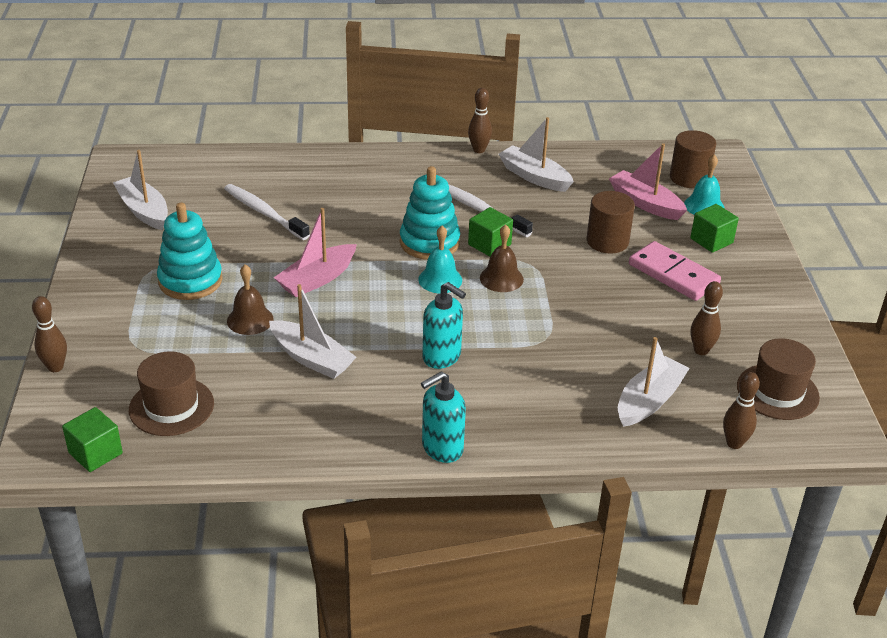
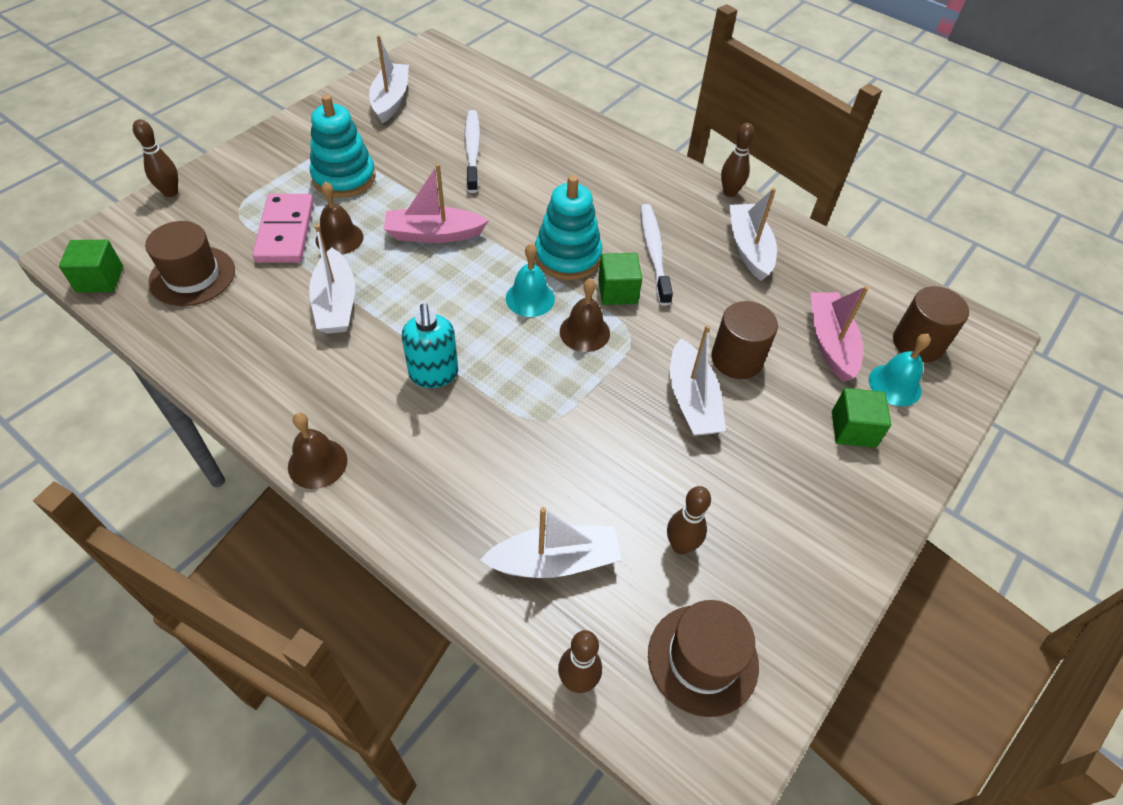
camera: 40 degrees right, 15 degrees up
turquoise soap dispenser [421,371,466,463] -> brown bell [288,413,347,489]
pink domino [629,241,721,301] -> pink domino moved to [253,194,314,263]
none -> white boat [670,325,726,436]

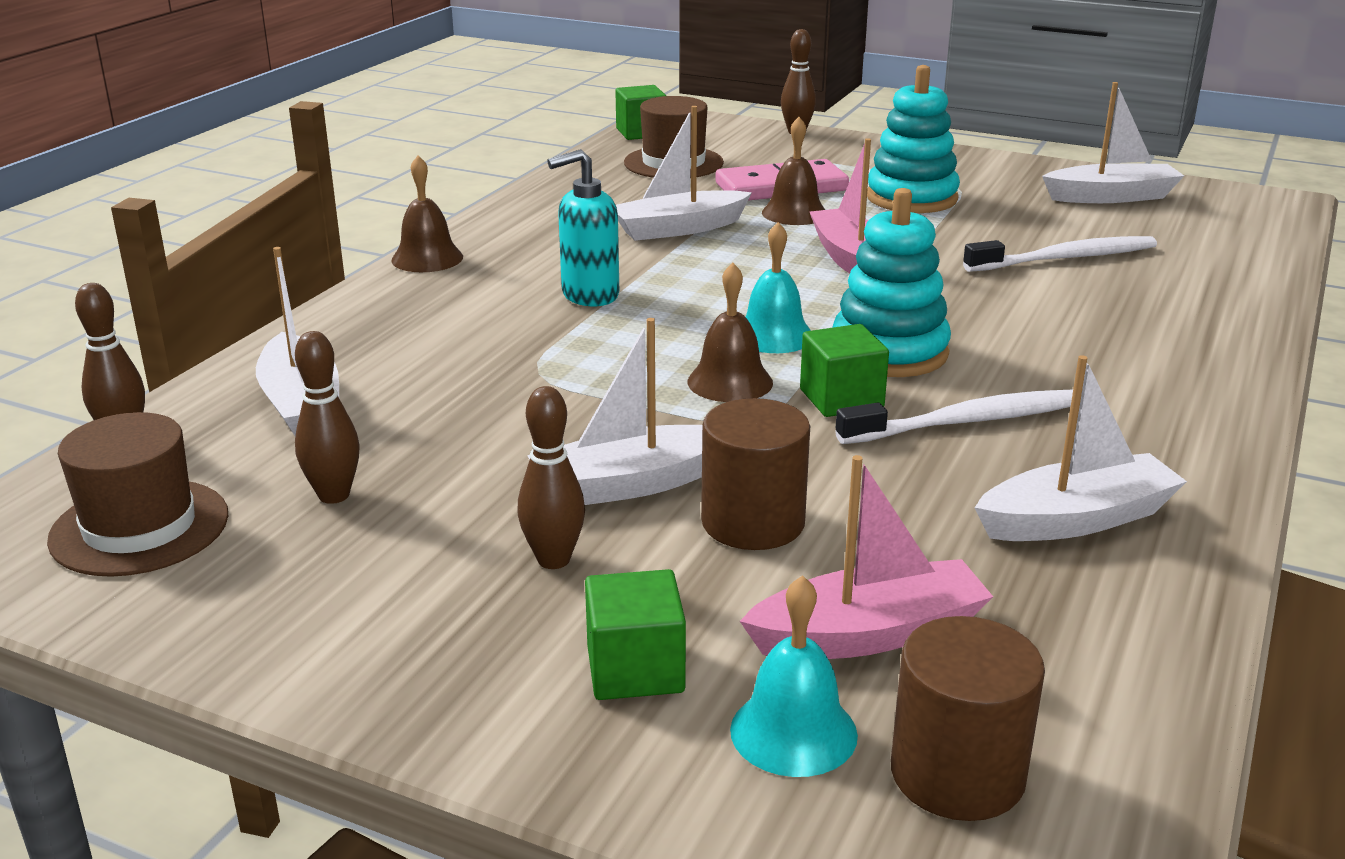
camera: 80 degrees right, 25 degrees down
brown bowling pin [721,123,754,197] -> brown bowling pin moved to [518,386,585,569]

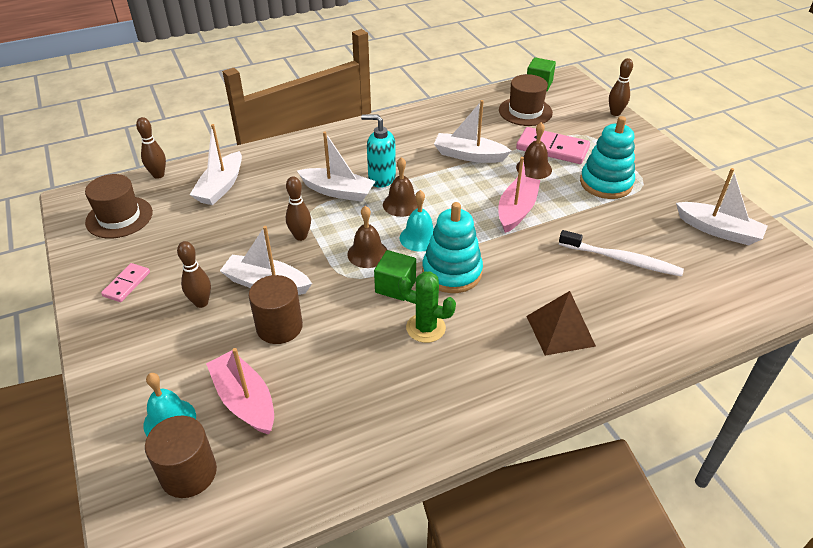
camera: 40 degrees right, 15 degrees up
brown bowling pin [295,331,359,504] -> brown bowling pin moved to [286,176,311,241]
brown bell [391,156,463,272] -> brown bell moved to [383,157,418,217]
green cube [585,569,686,700] -> none
pink boat [740,455,993,659] -> pink boat turned 150 degrees counterclockwise [206,348,274,435]
white toothbrush [835,389,1073,444] -> green cactus [398,271,456,343]
white boat [974,355,1187,541] -> white boat moved to [297,132,376,202]
none -> pink domino [101,263,150,302]
none -> brown pyramid [526,291,596,356]

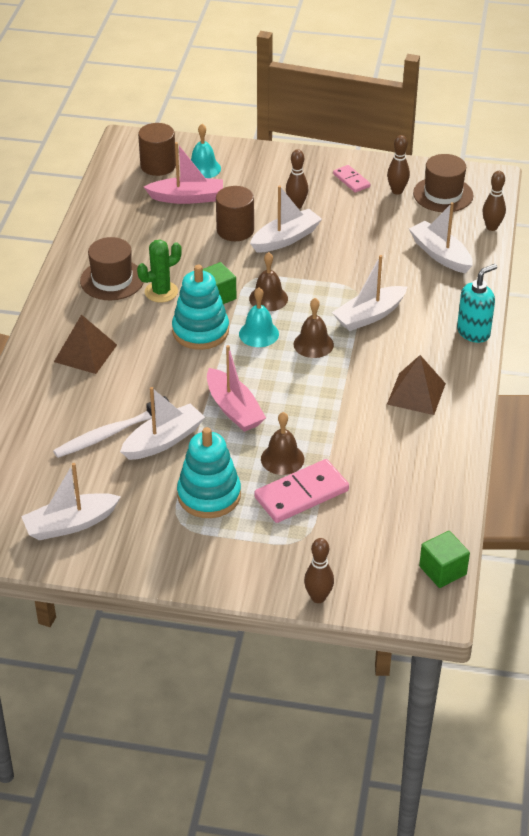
camera: 125 degrees right, 0 degrees up
brown bowling pin [286,176,311,241] -> brown bowling pin moved to [387,135,410,195]
turquoise soap dispenser [361,114,396,188] -> turquoise soap dispenser moved to [457,264,497,343]
white boat [434,100,511,163] -> white boat moved to [120,387,205,460]
brown hat [499,74,553,126] -> brown hat moved to [80,237,144,300]
none -> brown pyramid [387,355,446,415]

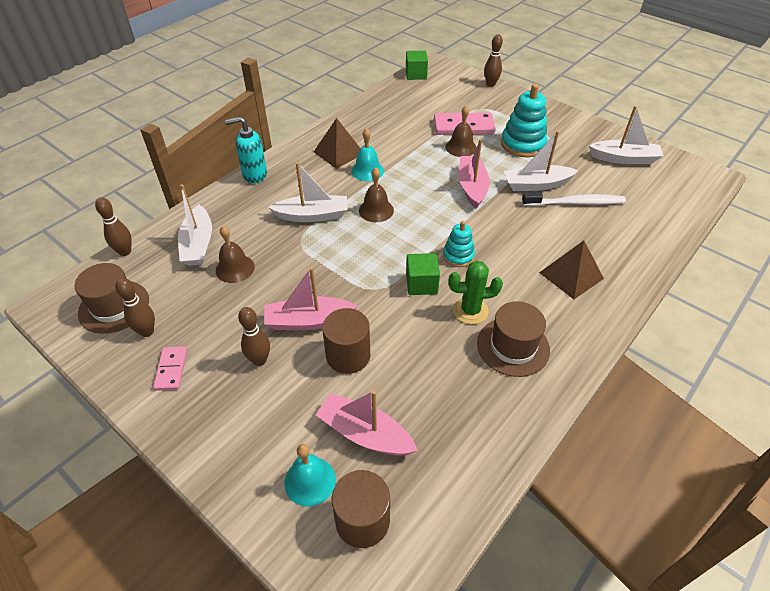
camera: 150 degrees left, 5 degrees up
turquoise stacking toy [172,265,229,350] -> turquoise stacking toy [443,221,475,267], size x0.59
turquoise bell [239,287,279,347] -> turquoise bell moved to [351,128,384,181]
brown bell [249,252,288,311] -> brown bell moved to [216,226,255,283]
white boat [250,186,322,253] -> pink boat [264,267,358,330]

